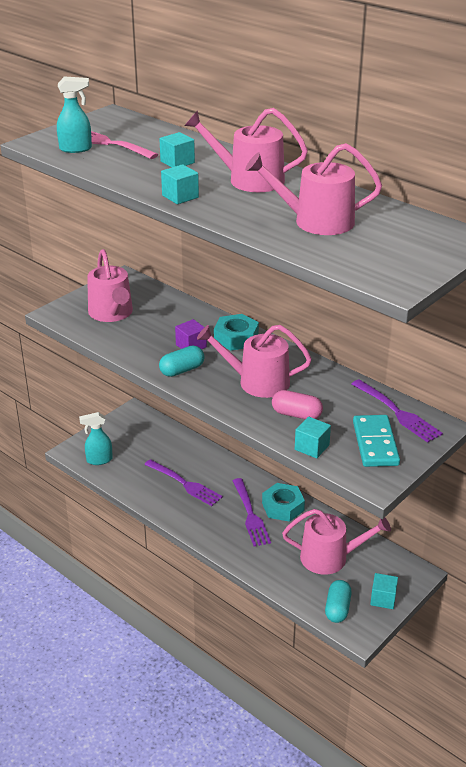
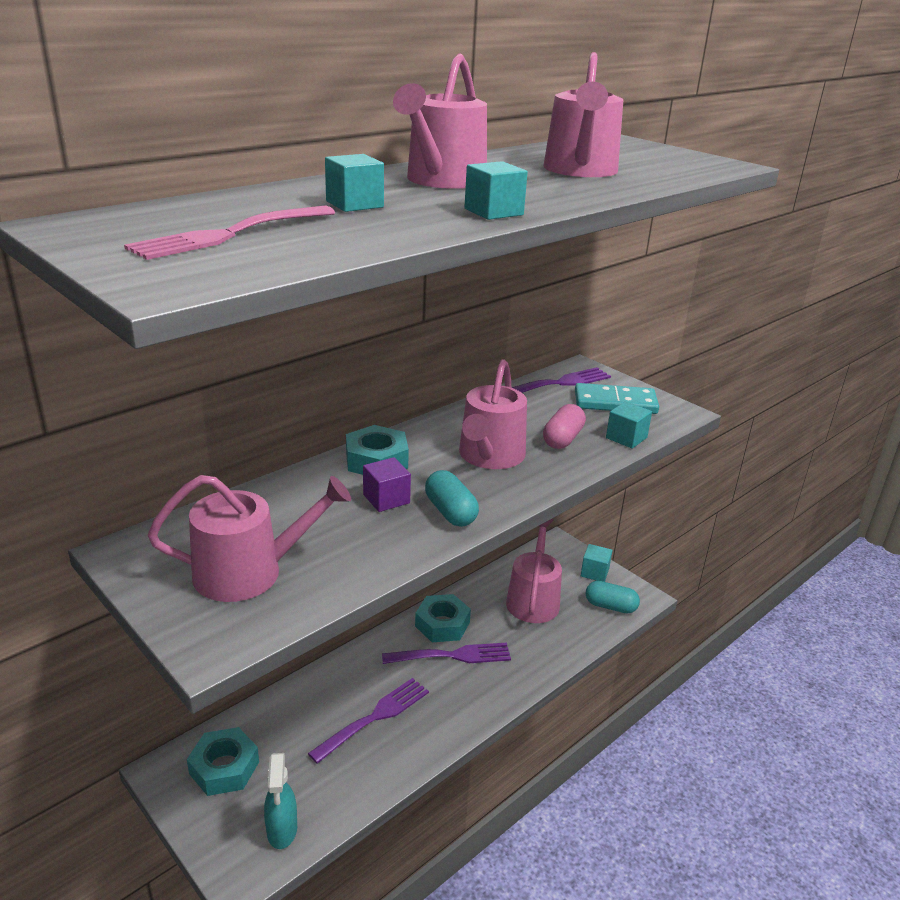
camera: 85 degrees left, 5 degrees down
turquoise spray bottle [57,76,92,153] -> none
none -> turquoise nut [187,727,259,796]

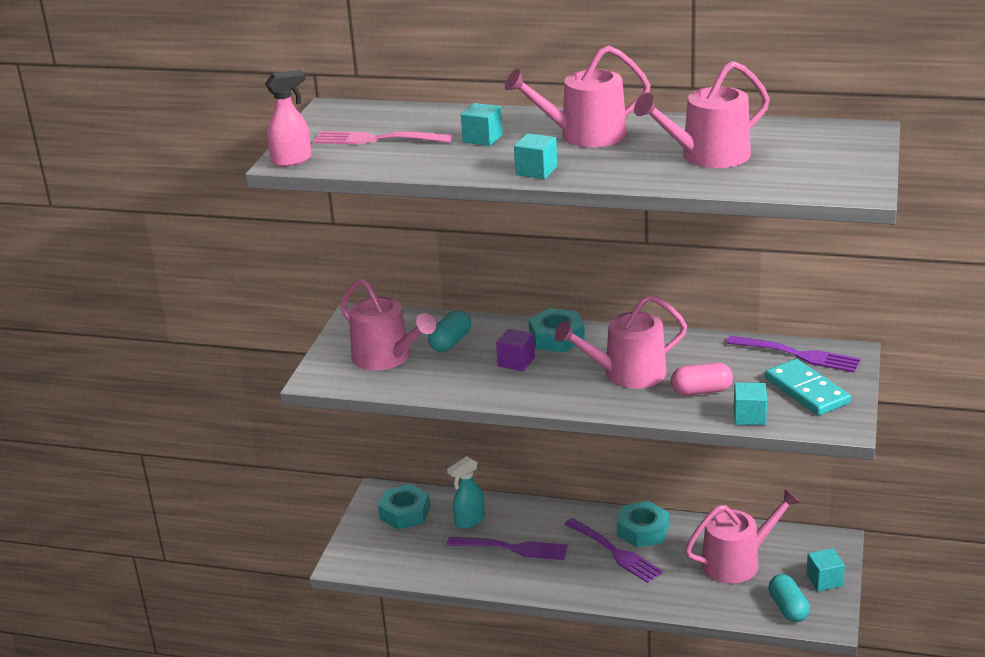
camera: 60 degrees right, 0 degrees up
turquoise spray bottle [264,753,297,849] -> turquoise spray bottle moved to [447,456,485,529]
turquoise capsule [425,470,479,527] -> turquoise capsule moved to [428,310,471,352]
none -> pink spray bottle [265,70,311,167]

